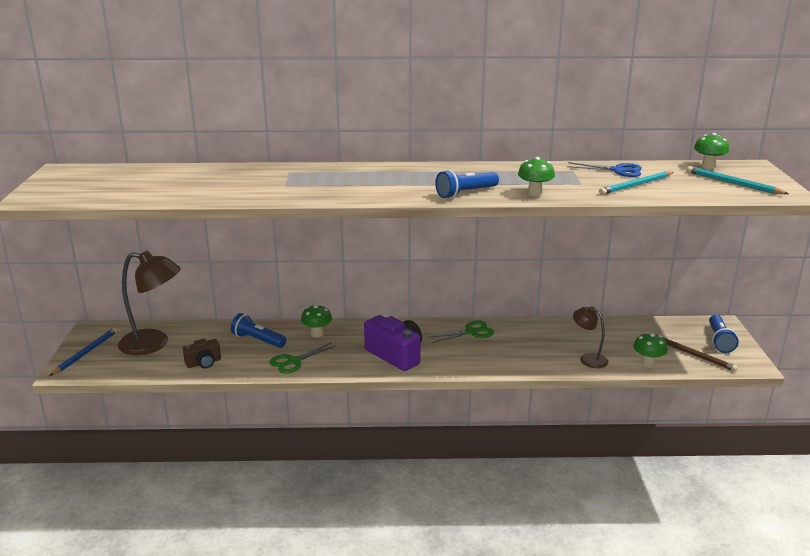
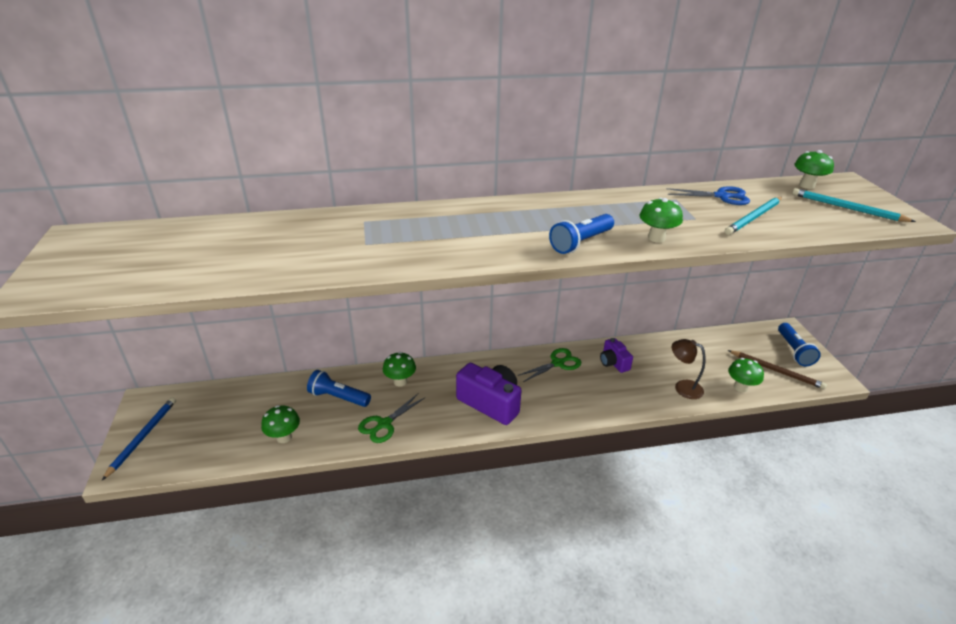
camera: 10 degrees left, 10 degrees up
brown lamp [118,251,181,355] -> none
brown camera [183,339,221,368] -> green mushroom [261,405,300,443]
none -> purple camera [600,338,633,373]

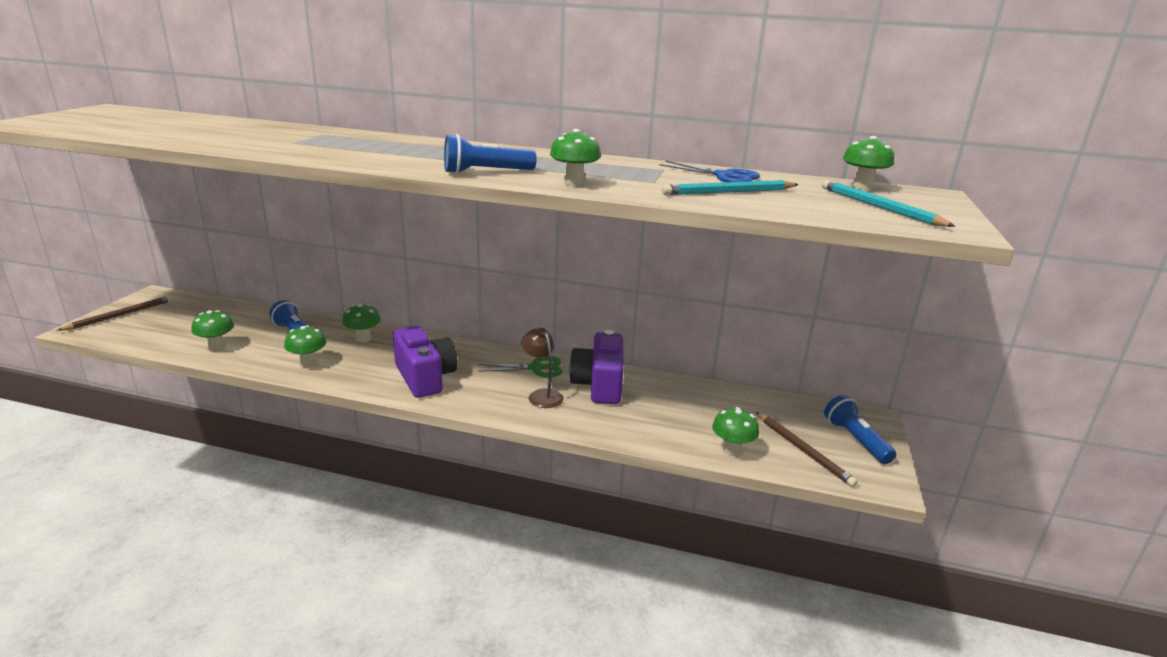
camera: 25 degrees right, 10 degrees down
blue pencil [102,397,176,480] -> brown pencil [56,295,173,331]
green scissors [358,393,426,443] -> green mushroom [284,325,326,367]
purple camera [600,338,633,373] -> purple camera [569,330,624,404], size x1.77
brown lamp [672,339,705,399] -> brown lamp moved to [521,328,564,408]
blue flashlight [778,323,821,366] -> blue flashlight turned 135 degrees clockwise [824,395,896,464]

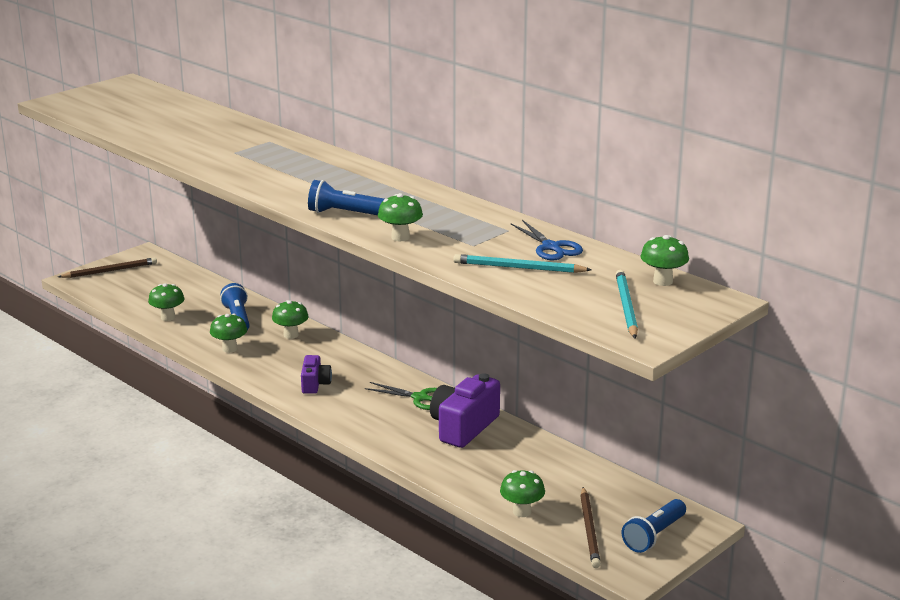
camera: 30 degrees right, 0 degrees up
purple camera [393,326,457,398] -> purple camera [301,355,332,394], size x0.56
brown lamp [521,328,564,408] -> none
blue flashlight [824,395,896,464] -> blue flashlight turned 150 degrees counterclockwise [622,499,686,553]

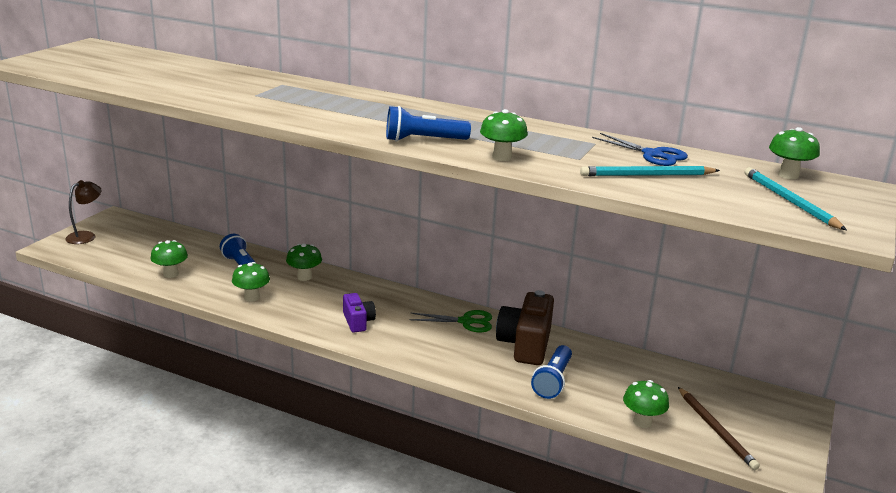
camera: 20 degrees left, 0 degrees up
brown pencil [58,257,157,278] -> brown lamp [65,180,102,244]
purple camera [430,373,500,448] -> brown camera [496,290,554,365]
blue flashlight [622,499,686,553] -> blue flashlight moved to [531,345,572,399]

